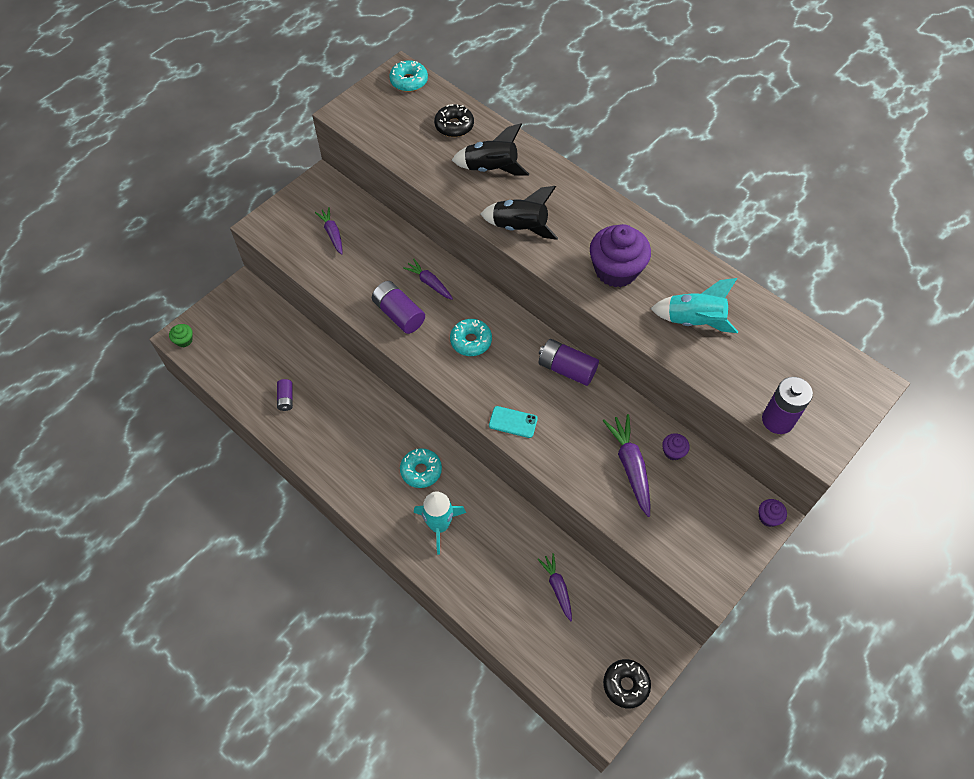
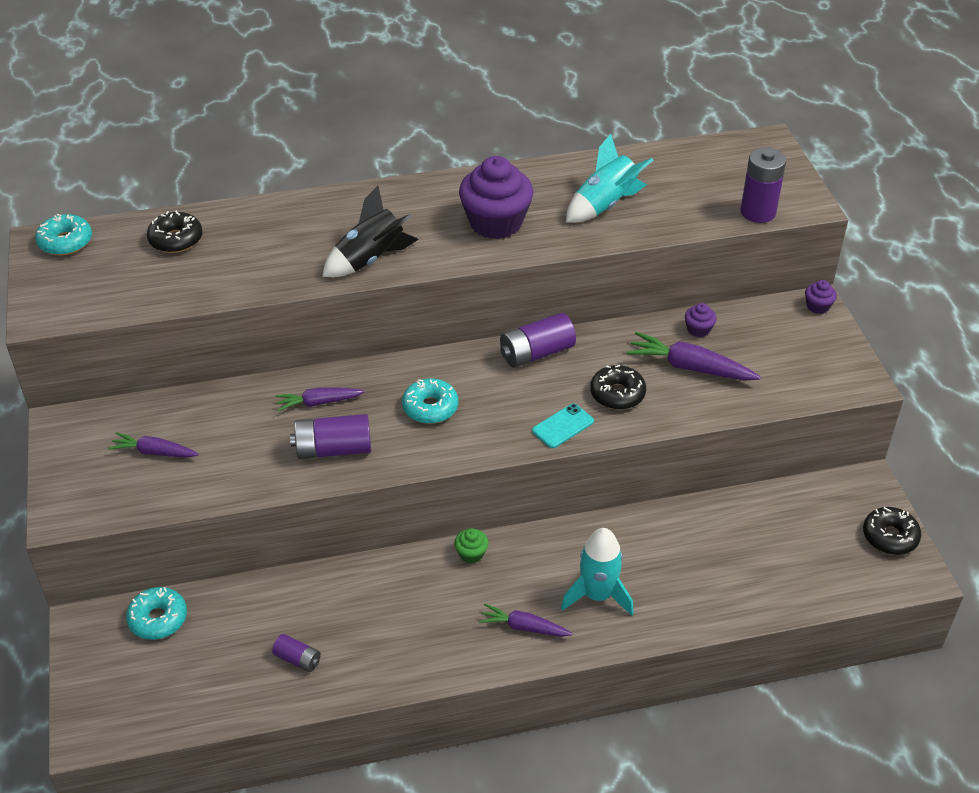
camera: 55 degrees left, 15 degrees down
green cupcake [169,324,193,347] -> green cupcake moved to [454,528,489,563]
turquoise donut [400,448,442,488] -> turquoise donut moved to [126,587,187,640]
black rocket [452,123,529,175] -> none
purple carrot [538,553,572,621] -> purple carrot moved to [479,604,573,637]
none -> black donut [590,365,646,410]

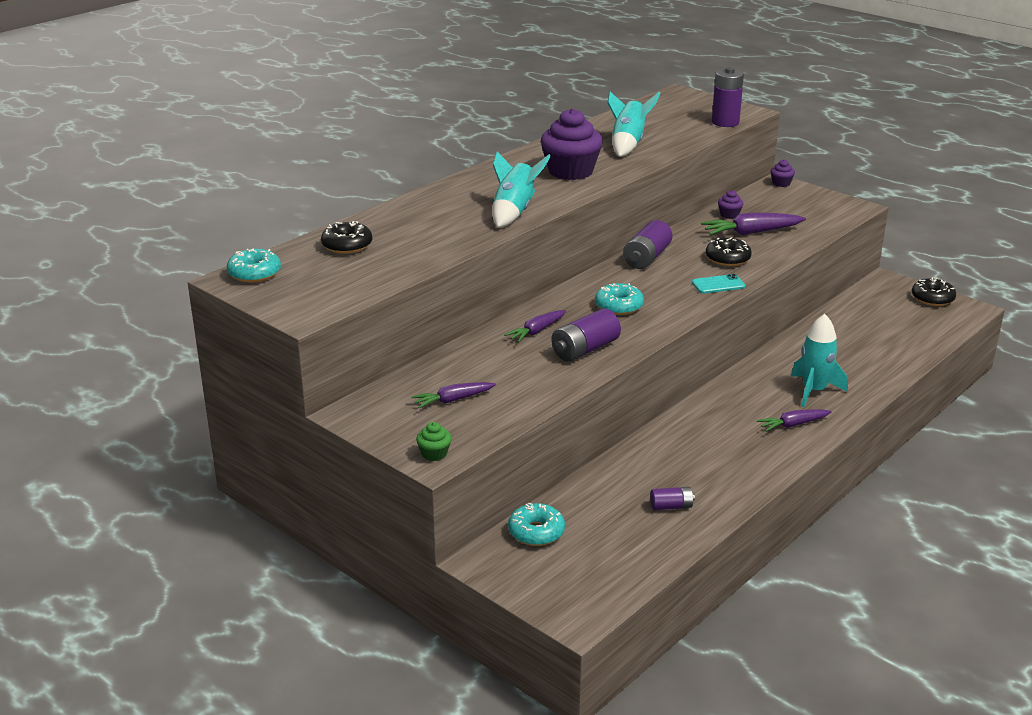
camera: 35 degrees left, 15 degrees down
black rocket [322,186,419,277] -> turquoise rocket [492,152,551,227]
green cupcake [454,528,489,563] -> green cupcake moved to [416,422,452,461]
turquoise phone [532,404,594,448] -> turquoise phone turned 60 degrees clockwise [692,274,745,293]

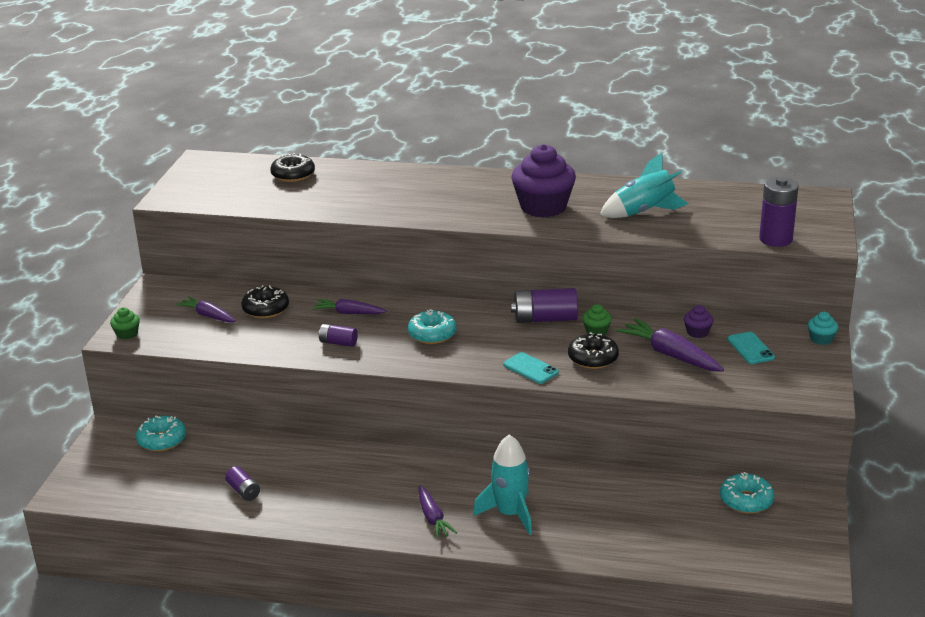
camera: 60 degrees right, 0 degrees up
turquoise donut [227,248,281,283] -> turquoise donut moved to [720,472,774,514]
turquoise rocket [492,152,551,227] -> none
purple battery [552,308,621,362] -> purple battery [318,324,358,347], size x0.57
purple carrot [757,410,832,432] -> purple carrot turned 150 degrees counterclockwise [419,485,457,539]
purple cupcake [771,160,795,187] -> turquoise cupcake [808,312,838,345]
black donut [912,277,956,306] -> black donut moved to [241,285,289,318]
none -> green cupcake [582,304,612,335]
none -> turquoise phone [727,332,775,364]

